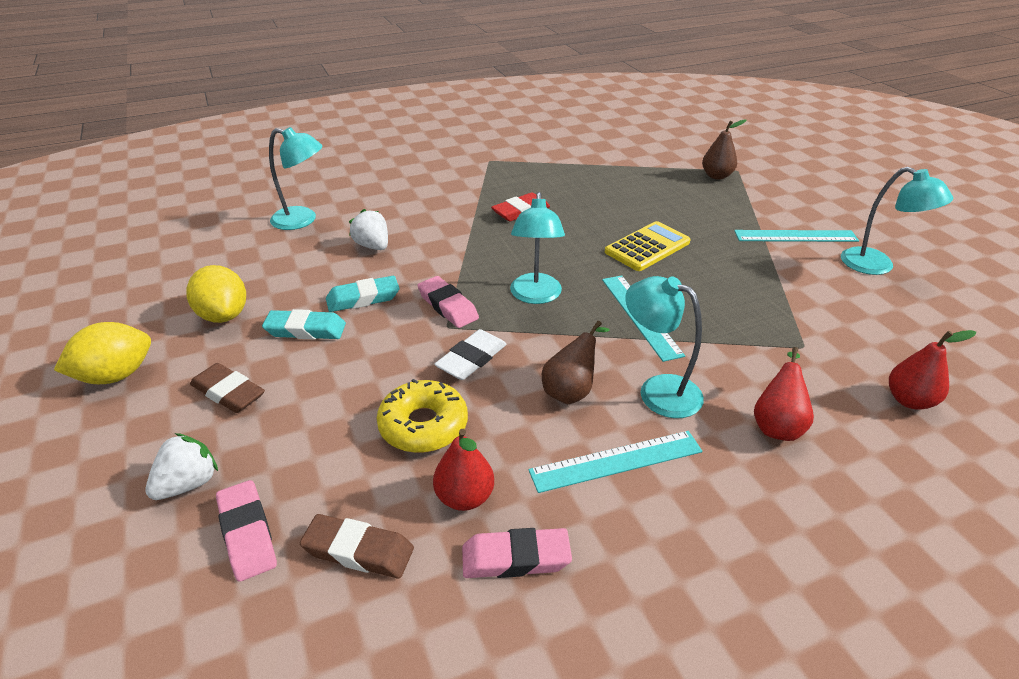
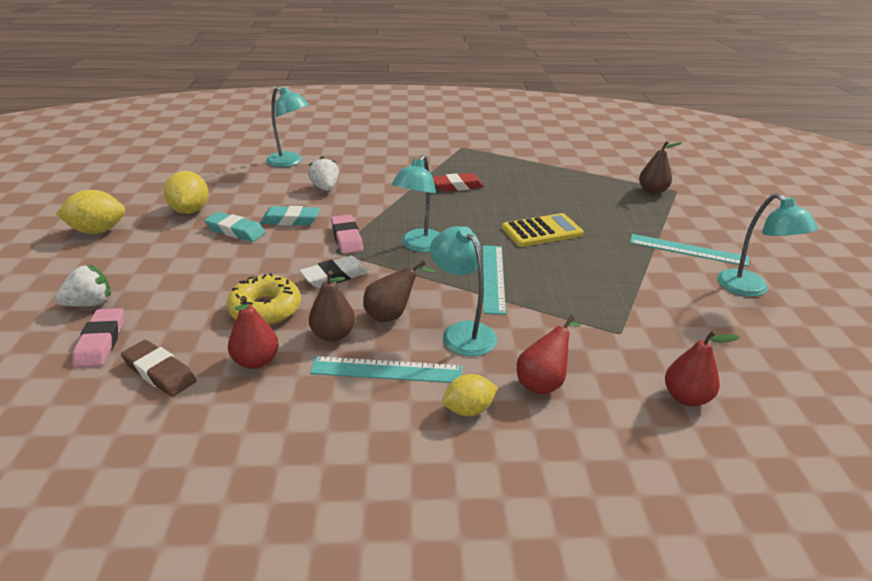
camera: 20 degrees right, 5 degrees down
brown eraser [190,363,265,413] -> none
pink eraser [462,528,572,578] -> none
none -> brown pear [309,271,355,342]
none -> yellow lemon [442,374,498,416]

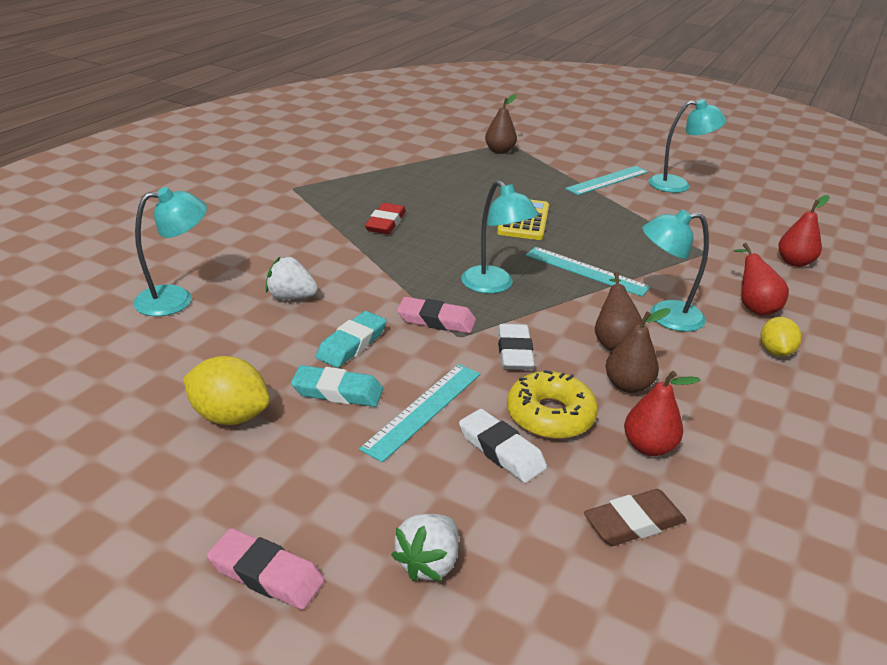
camera: 60 degrees left, 0 degrees up
white strawberry [55,265,111,307] -> white strawberry turned 150 degrees counterclockwise [391,514,459,582]
yellow lemon [56,190,125,234] -> none
pink eraser [73,308,124,368] -> pink eraser moved to [207,528,325,610]
turquoise eraser [204,212,266,242] -> turquoise eraser turned 45 degrees clockwise [291,365,383,407]
turquoise ruler [310,356,462,383] -> turquoise ruler moved to [359,364,480,462]
none -> white eraser [459,409,547,483]

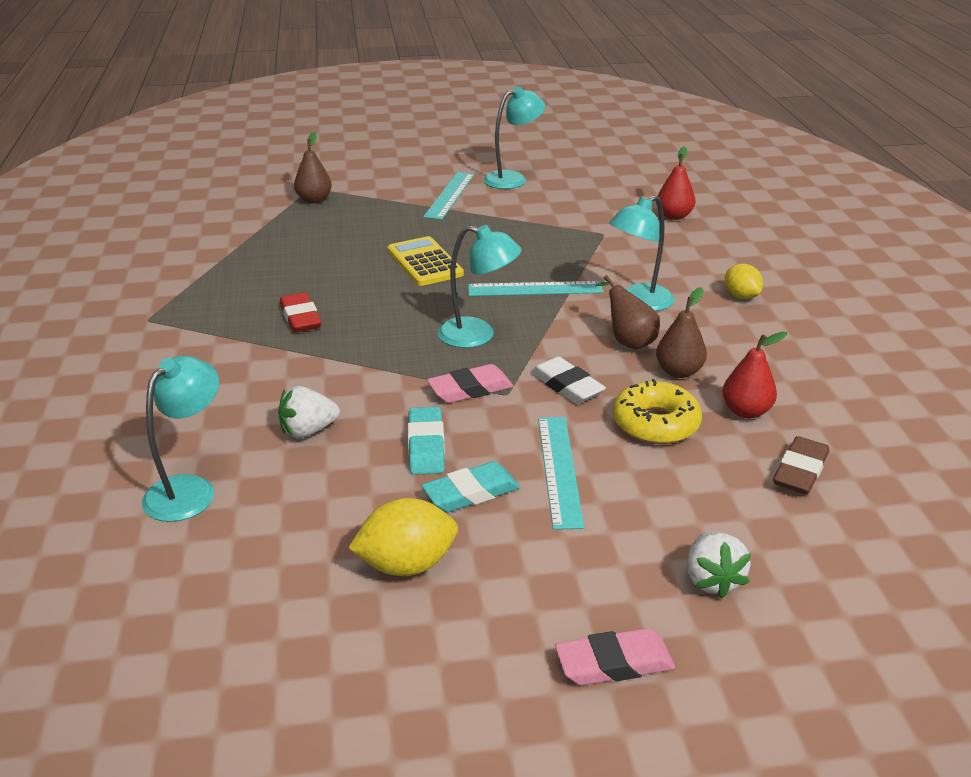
camera: 35 degrees left, 0 degrees up
white eraser [459,409,547,483] -> none
red pear [734,243,789,316] -> none

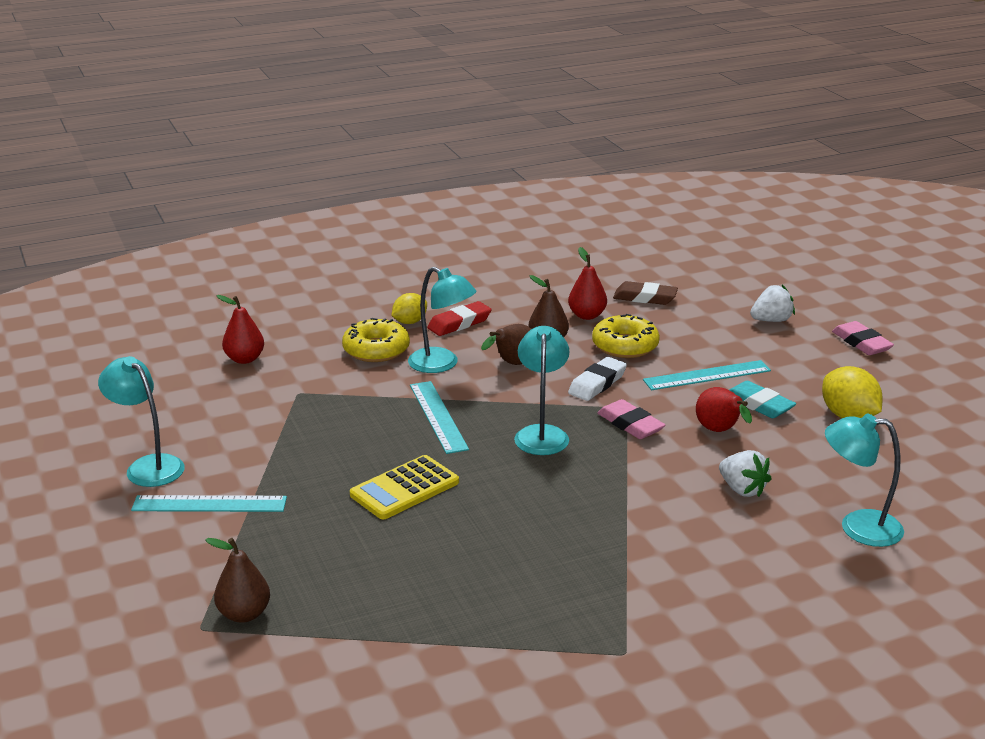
camera: 105 degrees left, 5 degrees down
red eraser [280,292,322,333] -> red eraser moved to [427,301,492,336]
turquoise eraser [408,407,445,475] -> red pear [696,387,752,432]
none -> yellow donut [342,318,410,362]

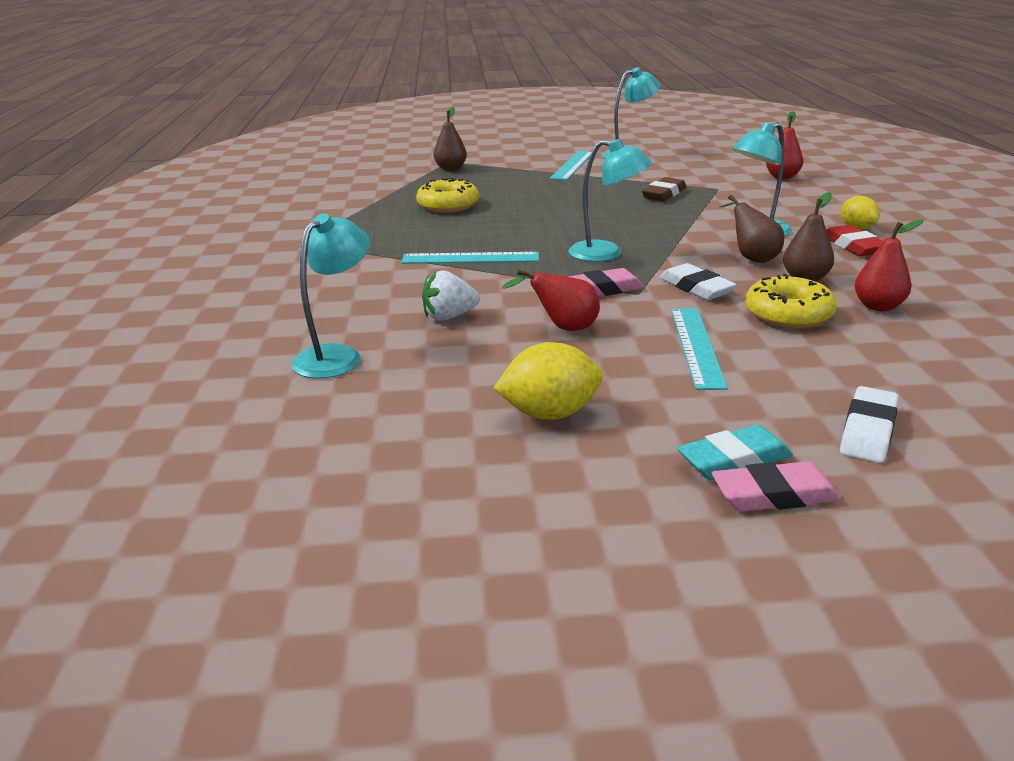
camera: 110 degrees right, 0 degrees up
yellow donut [342,318,410,362] -> yellow donut moved to [416,178,479,213]
yellow calculator [350,455,459,519] -> none
turquoise ruler [410,381,469,454] -> turquoise ruler moved to [401,252,539,264]
brown eraser [613,281,678,305] -> brown eraser moved to [642,177,686,201]
turquoise eraser [729,381,796,418] -> turquoise eraser moved to [677,425,793,480]
white strawberry [750,285,795,322] -> white eraser [840,386,899,463]

